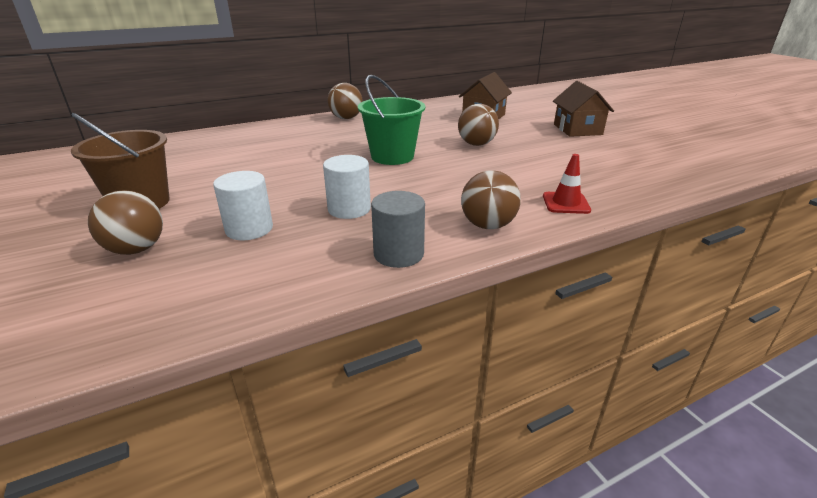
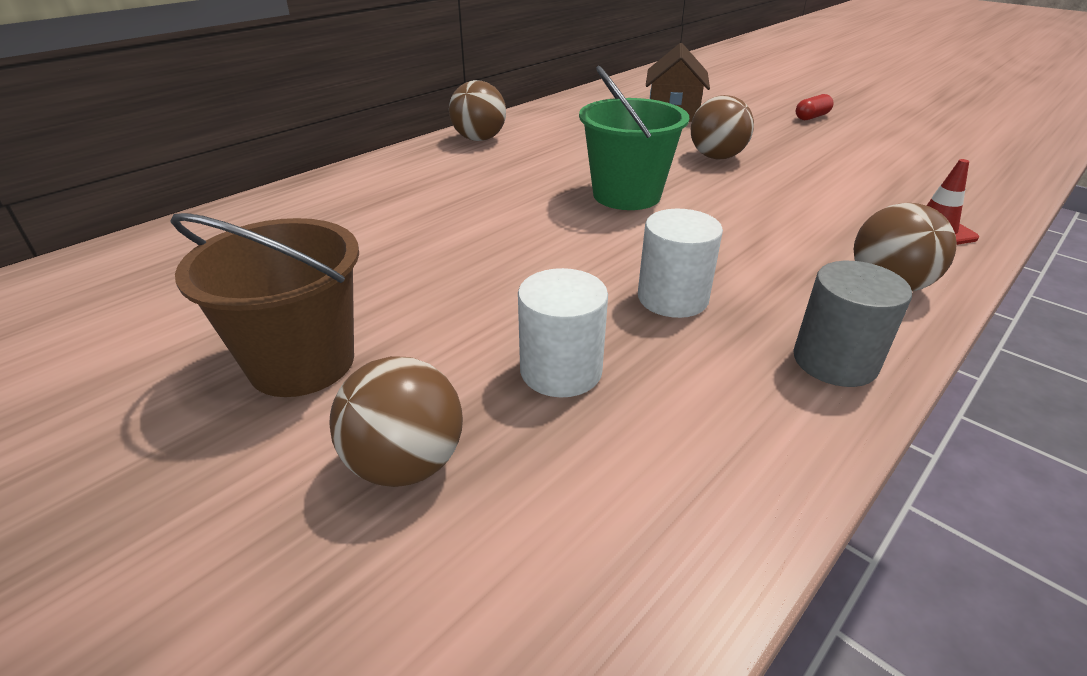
camera: 20 degrees left, 5 degrees up
brown house [553,81,614,137] -> red capsule [795,94,833,120]

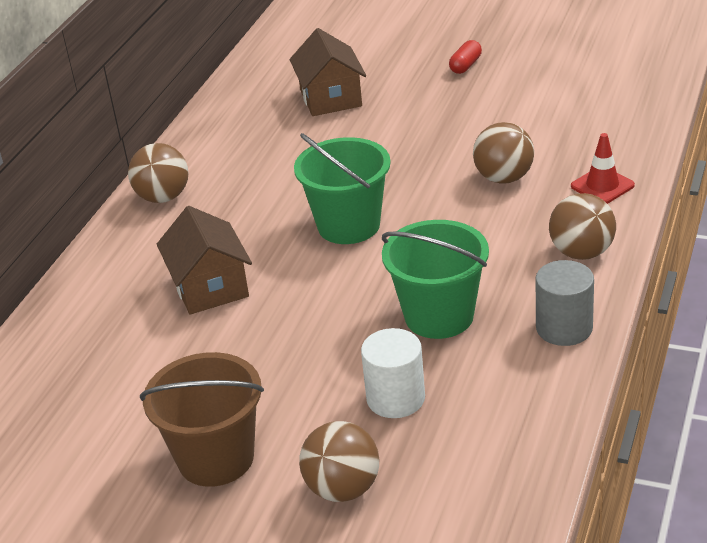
camera: 20 degrees left, 0 degrees up
white cylinder [638,209,723,318] -> green bucket [382,220,489,339]
brown ball [691,95,754,159] -> brown ball moved to [473,122,534,184]
none -> brown house [157,206,252,315]

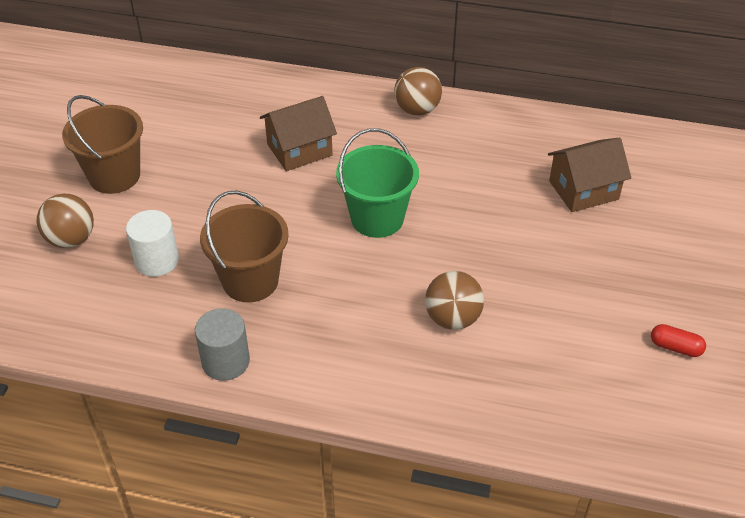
camera: 80 degrees right, 10 degrees up
green bucket [382,220,489,339] -> brown bucket [200,191,289,302]
red capsule [449,40,482,74] -> red capsule moved to [651,324,706,357]
brown ball [549,193,616,260] -> none
red traffic cone [571,133,635,204] -> none

